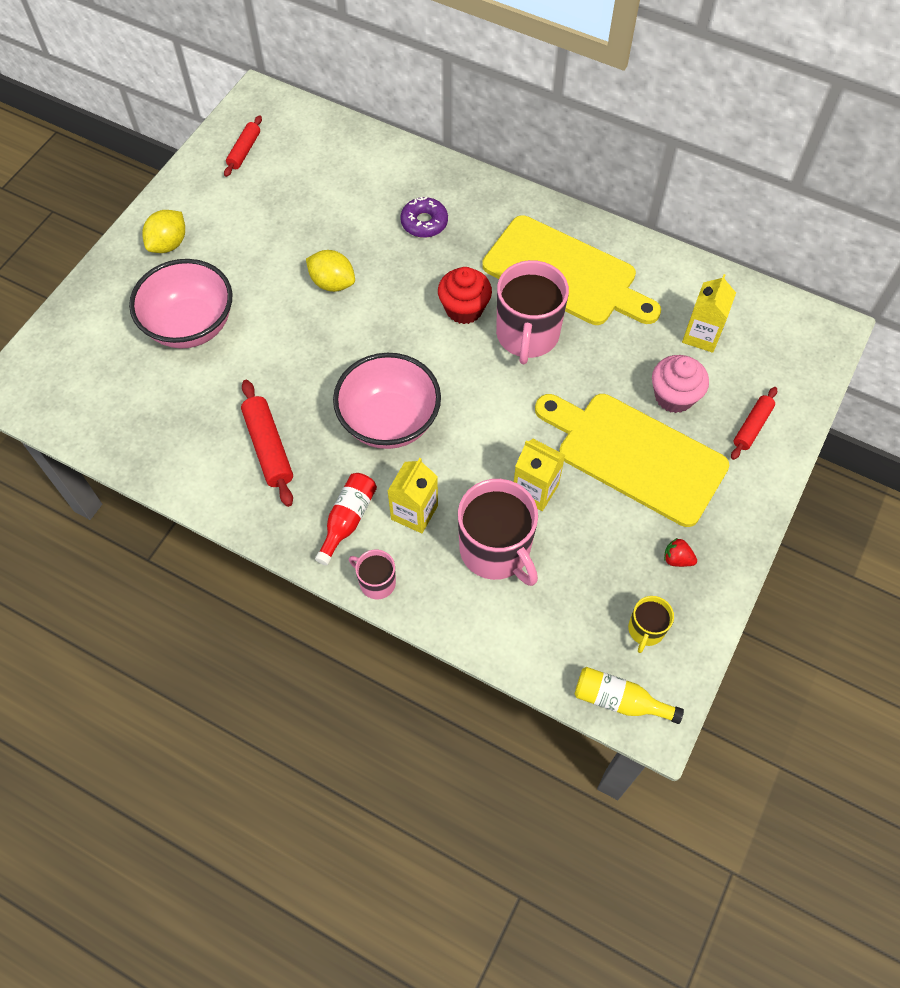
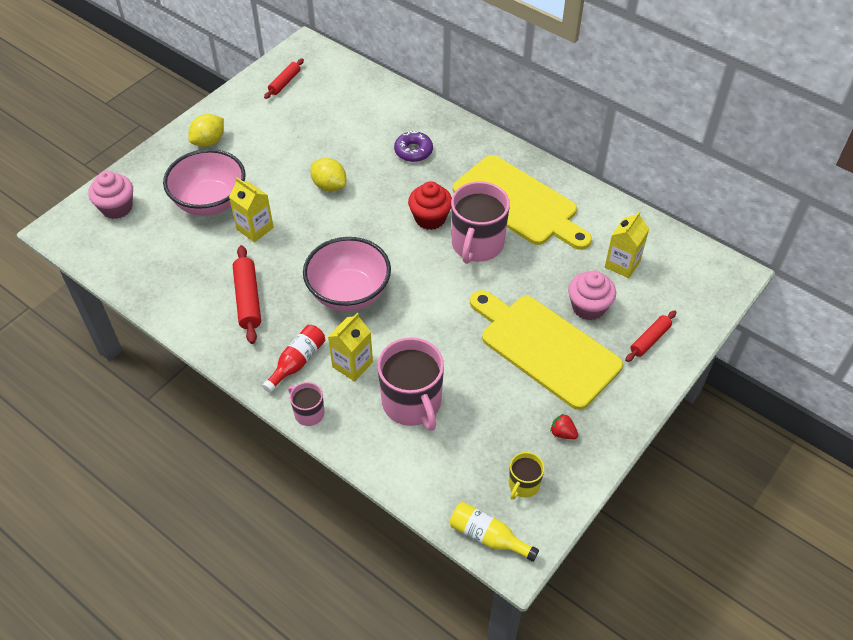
camera: 10 degrees right, 10 degrees down
yellow carton [514,439,565,511] -> yellow carton moved to [229,177,274,242]
none -> pink cupcake [88,171,133,219]

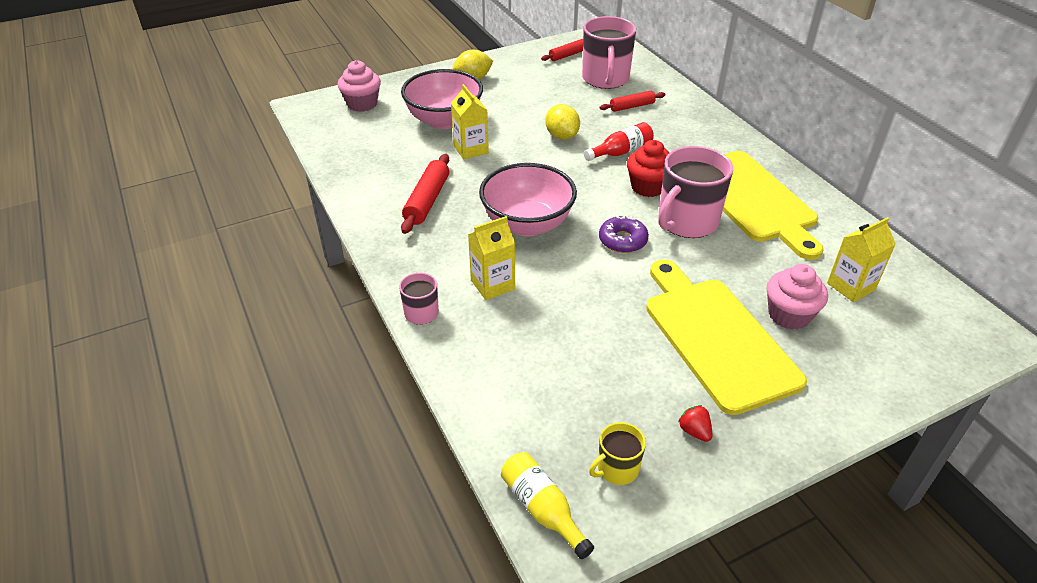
camera: 25 degrees right, 10 degrees down
red bottle [262,325,325,393] -> red bottle moved to [584,122,654,161]
pink mug [377,337,444,431] -> pink mug moved to [582,16,636,89]
purple donut [394,131,433,162] -> purple donut moved to [599,215,649,253]
red rolling pin [625,310,676,362] -> red rolling pin moved to [599,91,665,112]

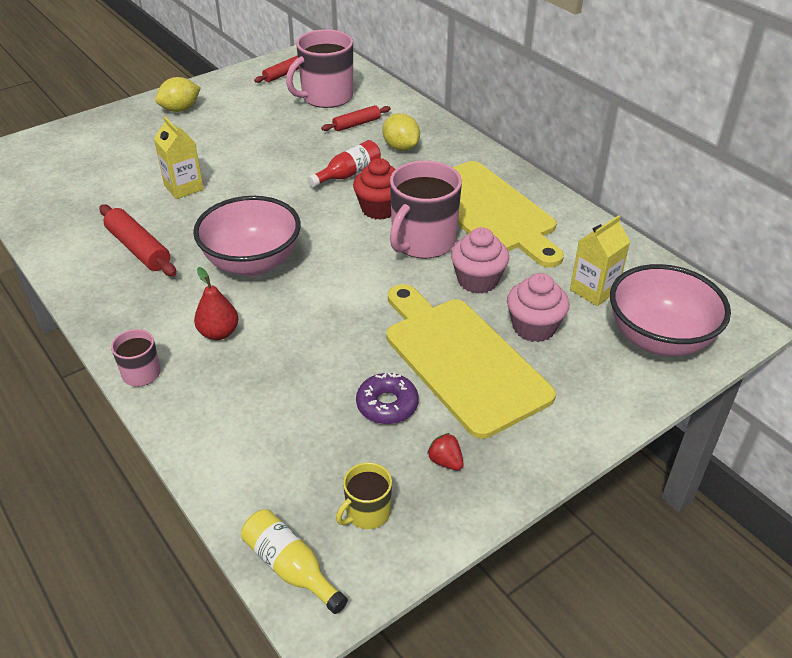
camera: 10 degrees left, 0 degrees up
pink cupcake [338,60,381,112] -> pink cupcake moved to [451,227,509,293]
pink bowl [401,69,483,129] -> pink bowl moved to [610,264,731,356]
red rolling pin [401,154,449,234] -> red rolling pin turned 45 degrees counterclockwise [99,204,176,276]
yellow carton [468,216,515,300] -> red pear [194,267,238,340]
yellow lemon [545,104,580,140] -> yellow lemon moved to [382,113,420,151]
pink mug [582,16,636,89] -> pink mug turned 60 degrees clockwise [286,29,353,108]
purple donut [599,215,649,253] -> purple donut moved to [356,372,419,424]

